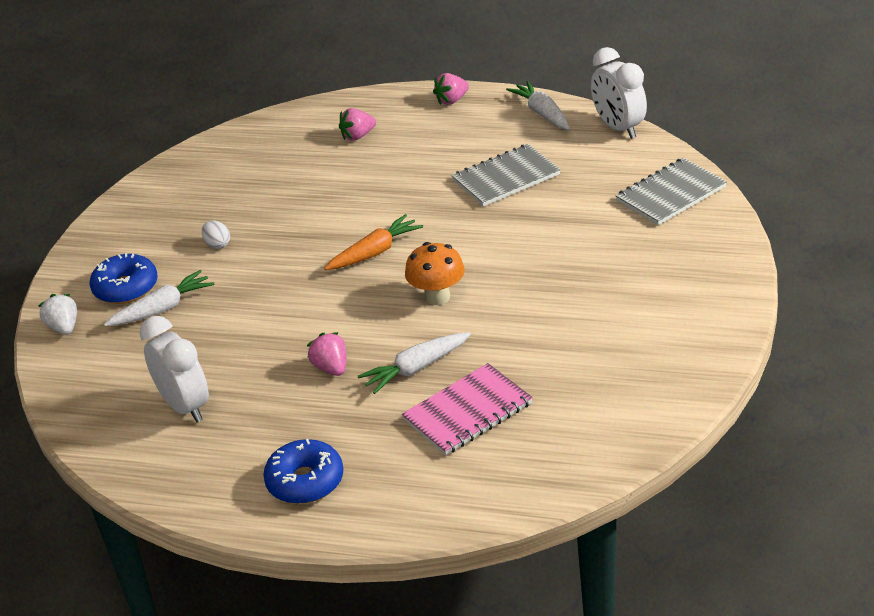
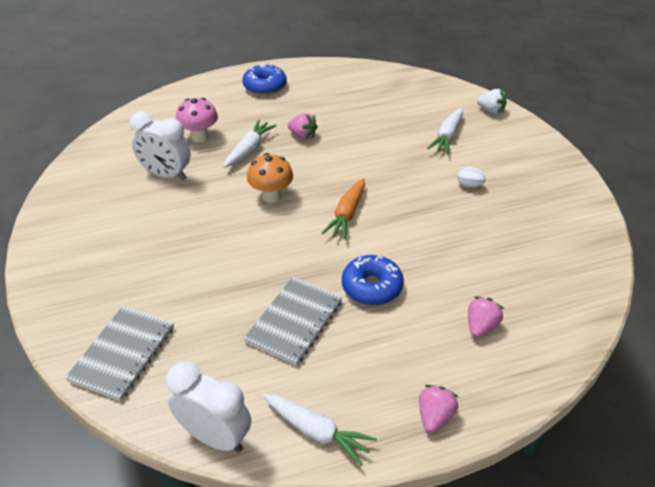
camera: 145 degrees right, 5 degrees up
blue donut [90,253,157,304] -> blue donut moved to [342,255,404,305]
white clock [140,316,209,422] -> white clock moved to [130,111,191,180]
pink notebook [402,363,533,455] -> pink mushroom [176,98,218,142]

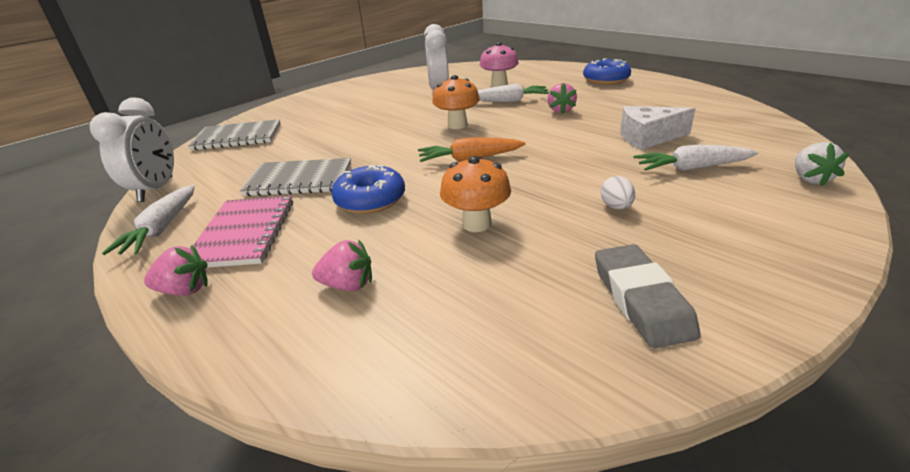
camera: 65 degrees right, 10 degrees down
none -> pink notebook [193,196,293,268]
none -> orange mushroom [440,156,511,232]
none -> grey eraser [595,244,700,348]
none -> white cheese [620,106,696,150]

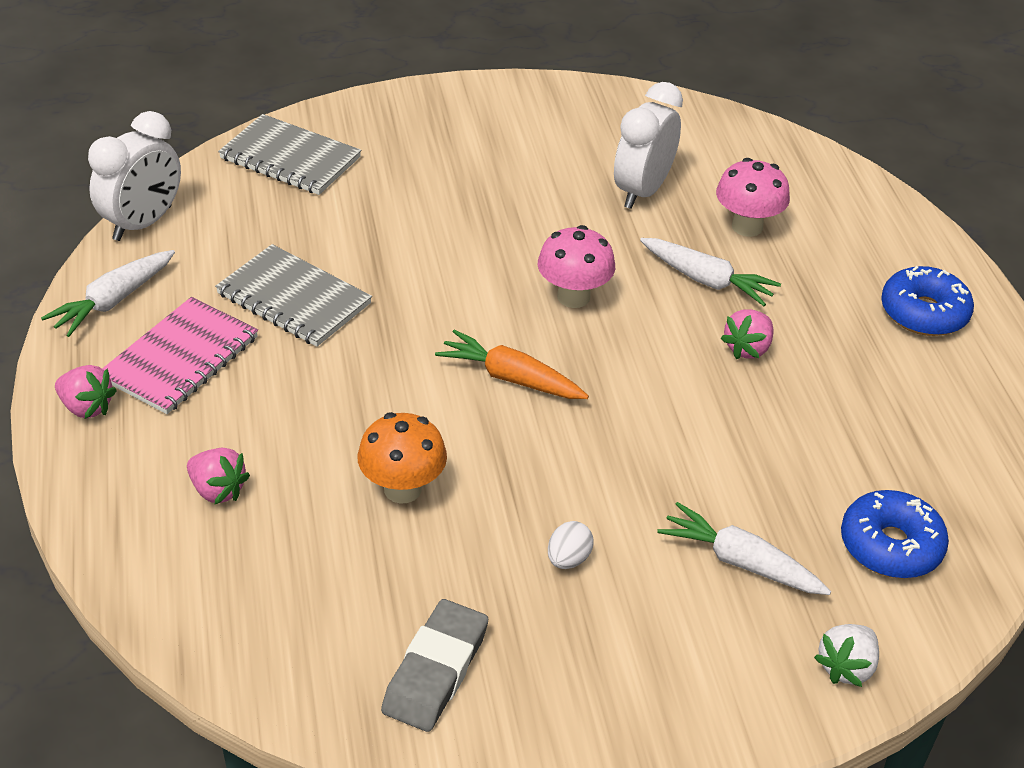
camera: 30 degrees right, 10 degrees up
blue donut [331,164,405,214] -> blue donut moved to [841,490,949,579]
orange mushroom [432,75,480,129] -> pink mushroom [538,225,615,308]
white cheese [620,106,696,150] -> none

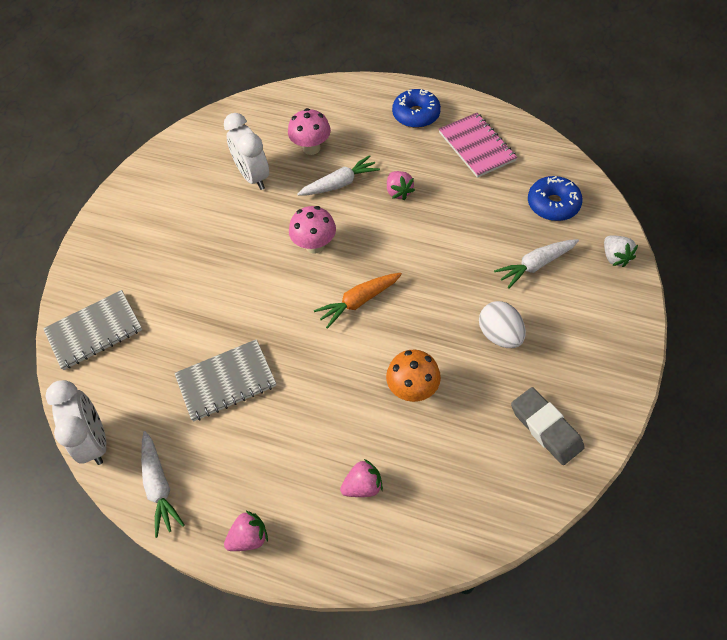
camera: 55 degrees left, 15 degrees up
pink notebook [102,297,258,414] -> pink notebook moved to [439,113,517,178]
white egg [548,521,594,569] -> white egg [479,301,526,348], size x1.69

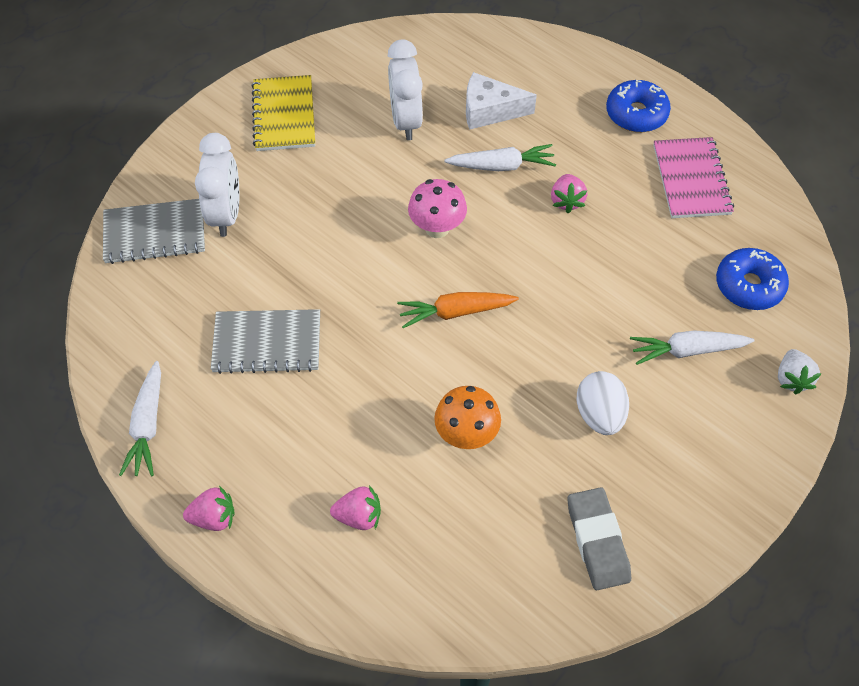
camera: 20 degrees right, 0 degrees up
white clock [45,380,107,465] -> white clock moved to [195,133,239,237]
pink mushroom [288,108,331,155] -> white cheese [466,72,537,129]
none -> yellow notebook [251,75,315,151]

